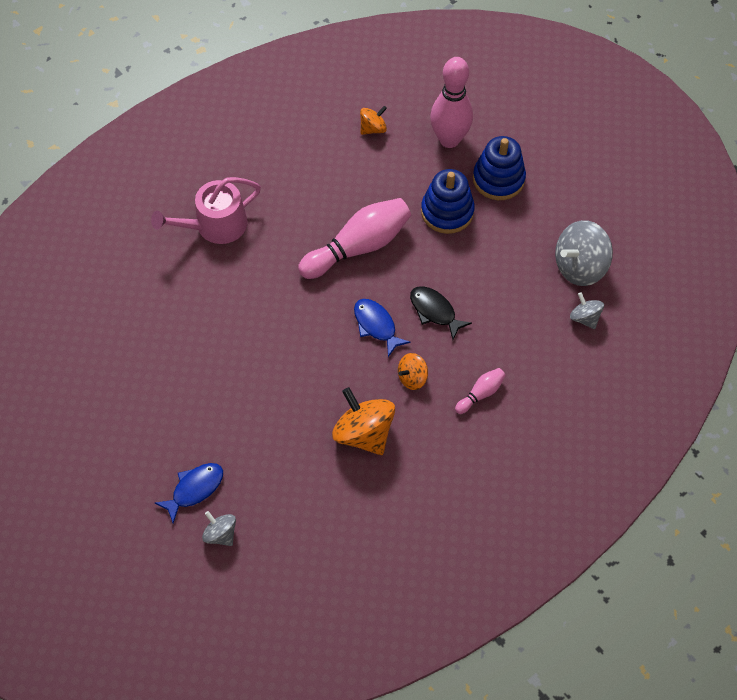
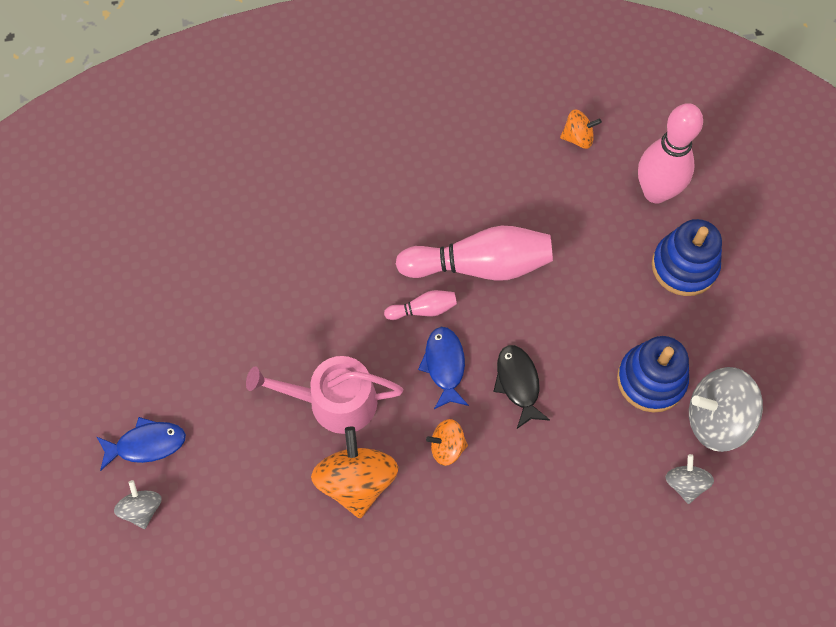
camera: 30 degrees right, 5 degrees up
pink watering can [151,177,261,244] -> pink watering can moved to [246,356,403,434]
blue stacking toy [421,169,475,234] -> blue stacking toy moved to [617,336,689,412]
pink bowling pin [455,368,506,414] -> pink bowling pin moved to [384,290,457,320]

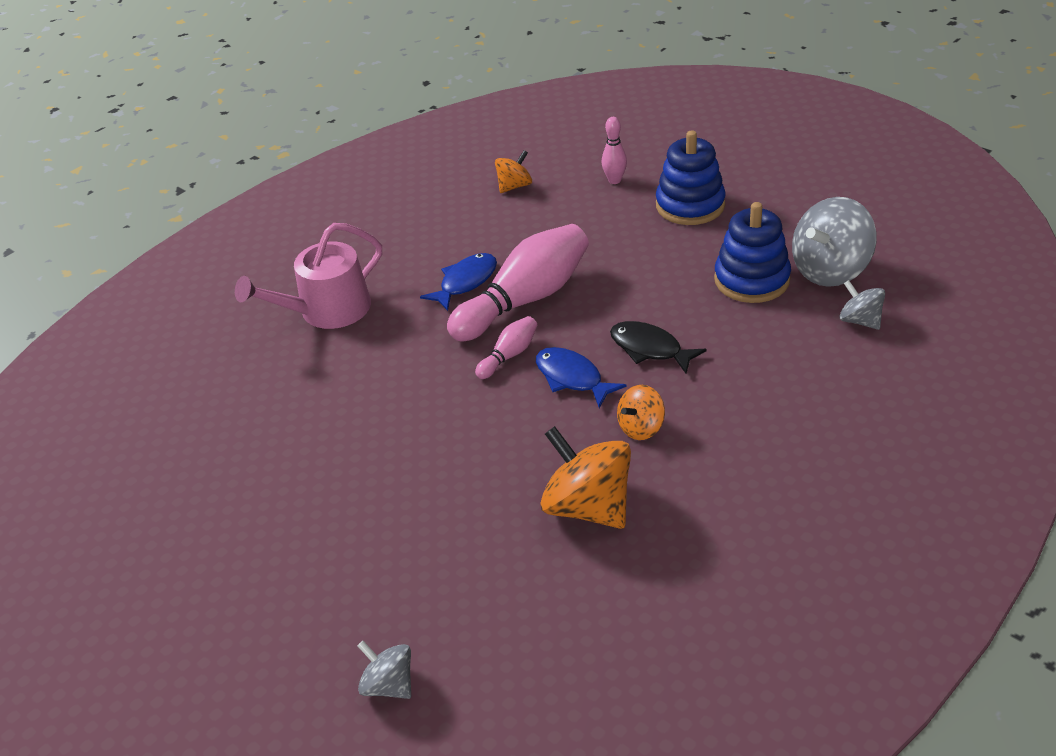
camera: 35 degrees left, 25 degrees down
blue fish [97,417,186,471] -> blue fish moved to [420,253,497,311]
pink watering can [246,356,403,434] -> pink watering can moved to [235,223,382,329]
pink bowling pin [638,103,703,204] -> pink bowling pin [602,117,627,184], size x0.47

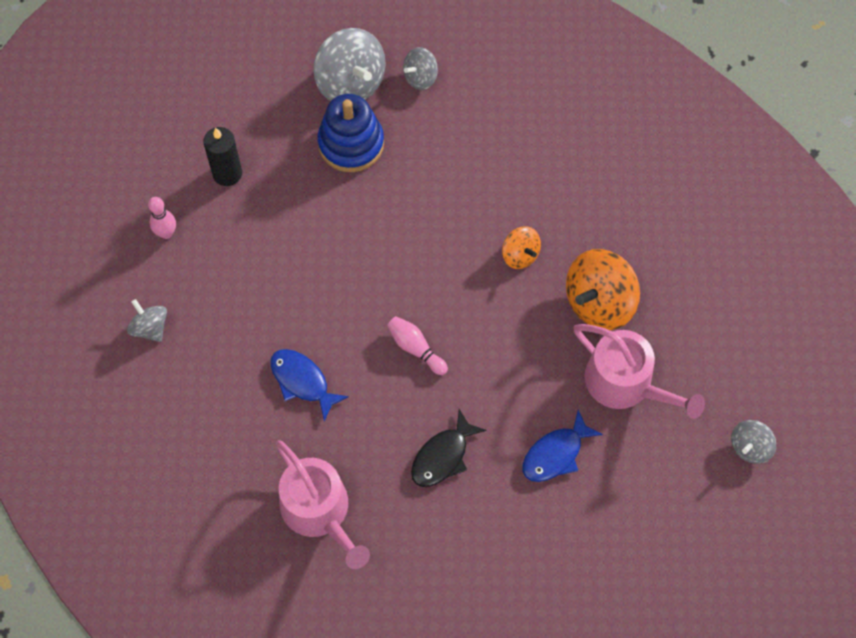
camera: 90 degrees left, 25 degrees up
pink bowling pin [447,224,589,342] -> none
orange spinning top [495,150,532,193] -> grey spinning top [127,299,167,342]
blue fish [536,347,627,408] -> blue fish moved to [522,409,603,482]
black fish [610,321,707,374] -> black fish moved to [411,409,487,487]
blue stacking toy [656,130,726,225] -> black candle [203,127,242,186]
none -> pink watering can [574,324,705,419]

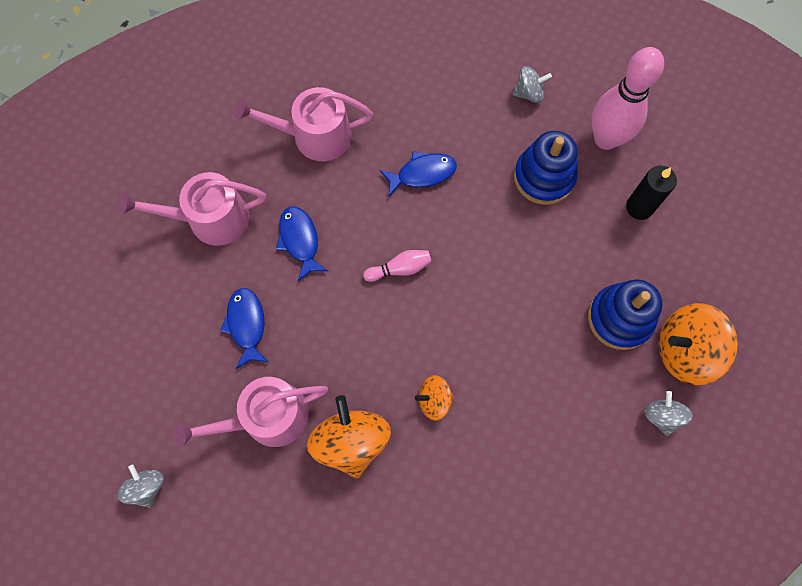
camera: 120 degrees right, 5 degrees up
pink bowling pin [148,197,176,239] -> pink bowling pin [592,47,664,150], size x2.14
grey spinning top [313,28,386,101] -> orange spinning top [659,303,738,385]
black fish [411,409,487,487] -> blue fish [276,206,328,281]
none -> pink watering can [119,172,266,246]
none -> blue stacking toy [514,131,578,205]

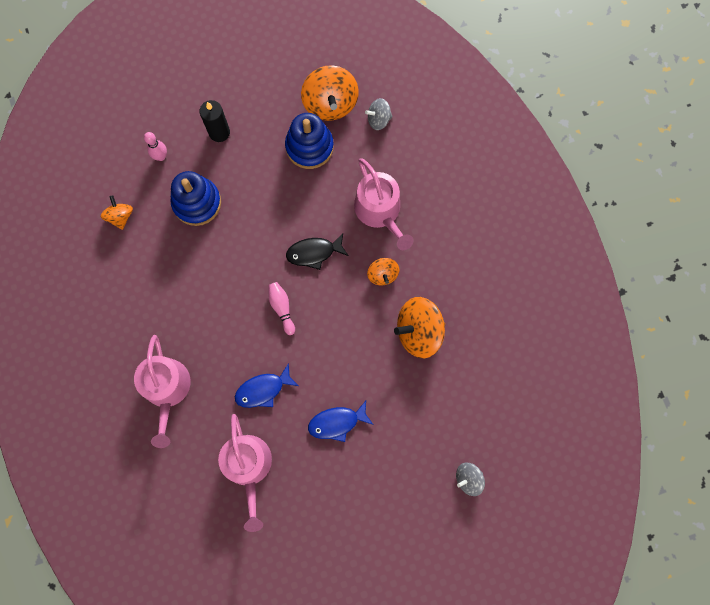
camera: 95 degrees left, 5 degrees up
pink watering can [173,377,328,448] -> pink watering can moved to [354,158,413,250]
blue fish [380,151,457,197] -> none
grey spinning top [513,66,552,103] -> orange spinning top [101,195,133,230]
pink bowling pin [592,47,664,150] -> pink bowling pin [144,132,167,161], size x0.47
none -> black fish [286,233,349,270]

